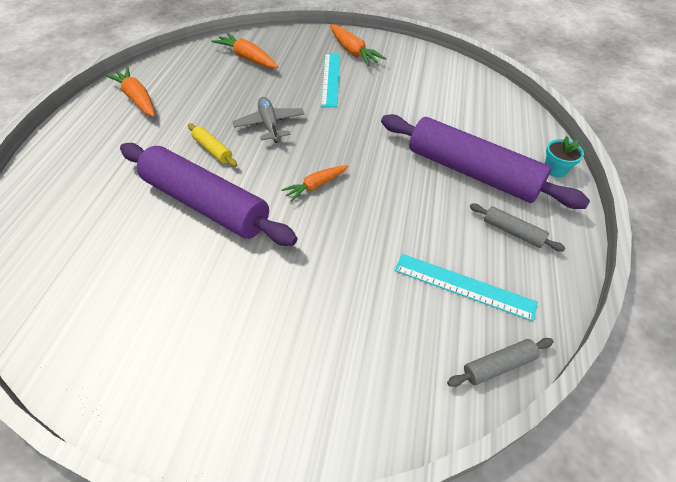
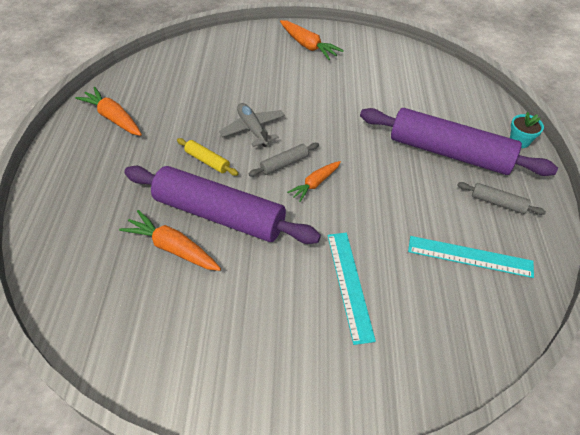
camera: 10 degrees left, 0 degrees up
orange carrot [211,33,278,68] -> orange carrot moved to [119,210,221,271]
turquoise ruler [321,53,340,107] -> turquoise ruler moved to [328,233,376,345]
grey rolling pin [447,338,554,387] -> grey rolling pin moved to [249,143,319,177]

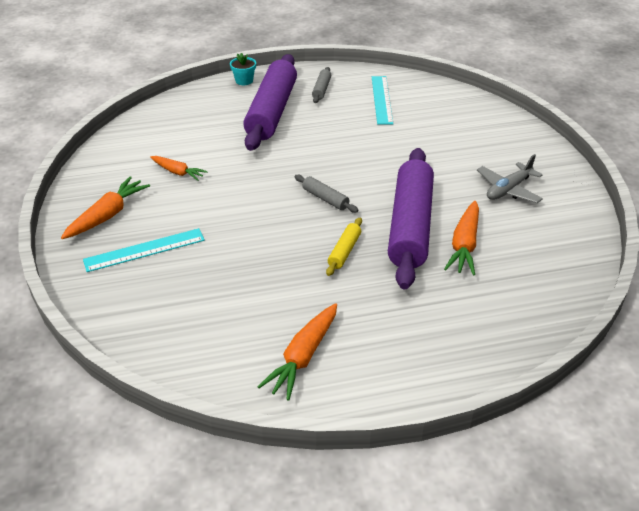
camera: 105 degrees left, 10 degrees down
grey plane [219,103,285,147] -> grey plane moved to [477,154,543,203]
orange carrot [287,161,341,202] -> orange carrot moved to [150,156,208,181]
turquoise ruler [328,233,376,345] -> turquoise ruler moved to [83,228,205,272]

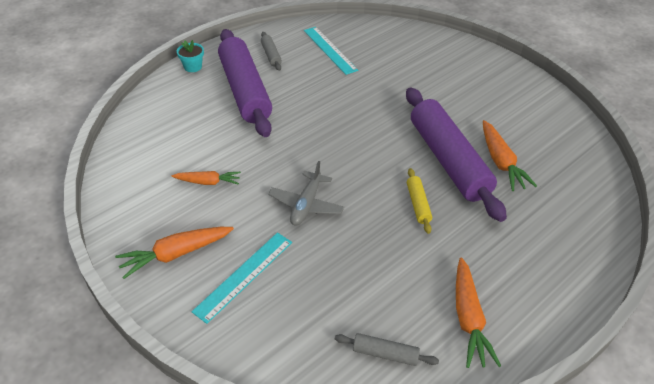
camera: 30 degrees left, 5 degrees up
orange carrot [61,177,150,239] -> orange carrot turned 120 degrees counterclockwise [115,227,234,279]
grey rolling pin [295,175,358,213] -> grey rolling pin moved to [335,333,439,366]
grey plane [477,154,543,203] -> grey plane moved to [268,161,344,226]

